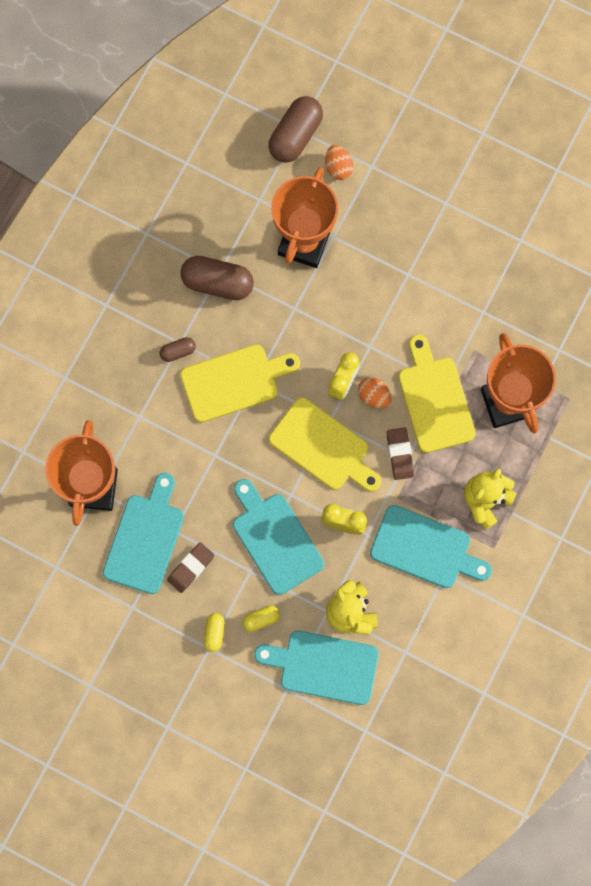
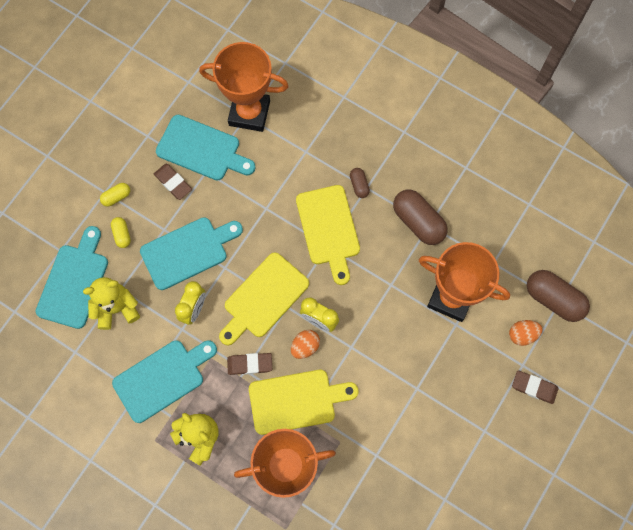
camera: 95 degrees right, 5 degrees down
brown capsule [180,256,254,300] -> brown capsule turned 60 degrees counterclockwise [393,190,448,245]
yellow capsule [204,613,225,652] -> yellow capsule turned 45 degrees counterclockwise [100,183,130,207]
turquoise cutting board [370,505,492,588] -> turquoise cutting board turned 150 degrees counterclockwise [112,340,217,423]
none -> brown eraser [512,370,558,404]

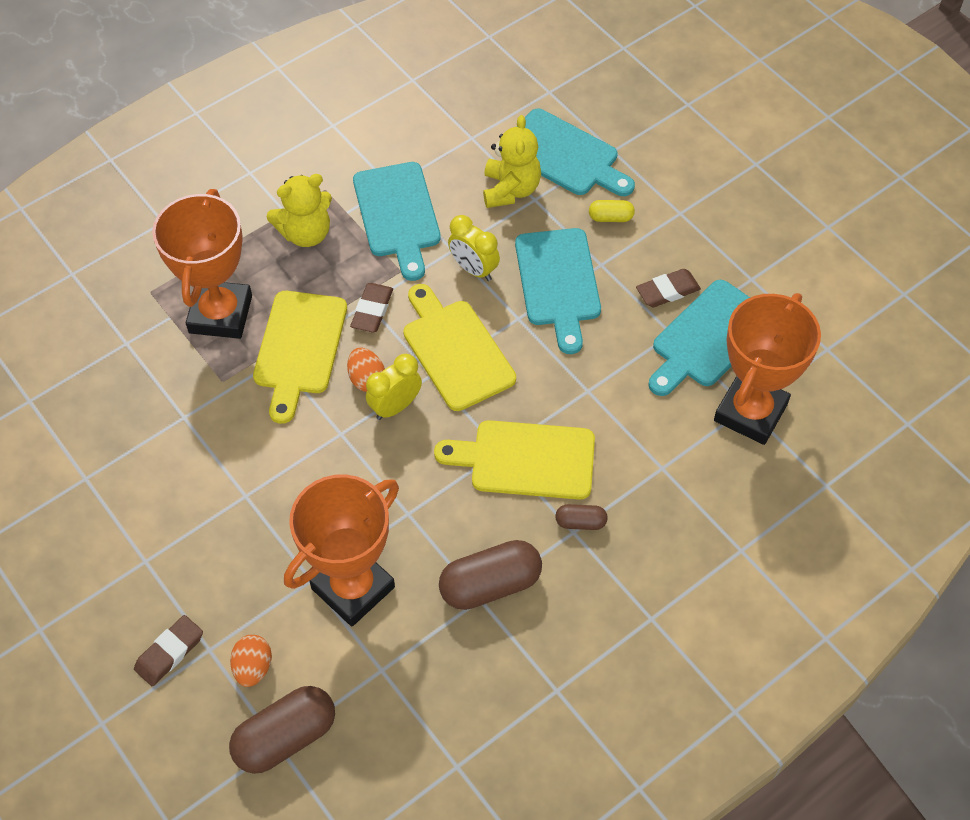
camera: 110 degrees right, 15 degrees down
yellow capsule [100,183,130,207] -> none

